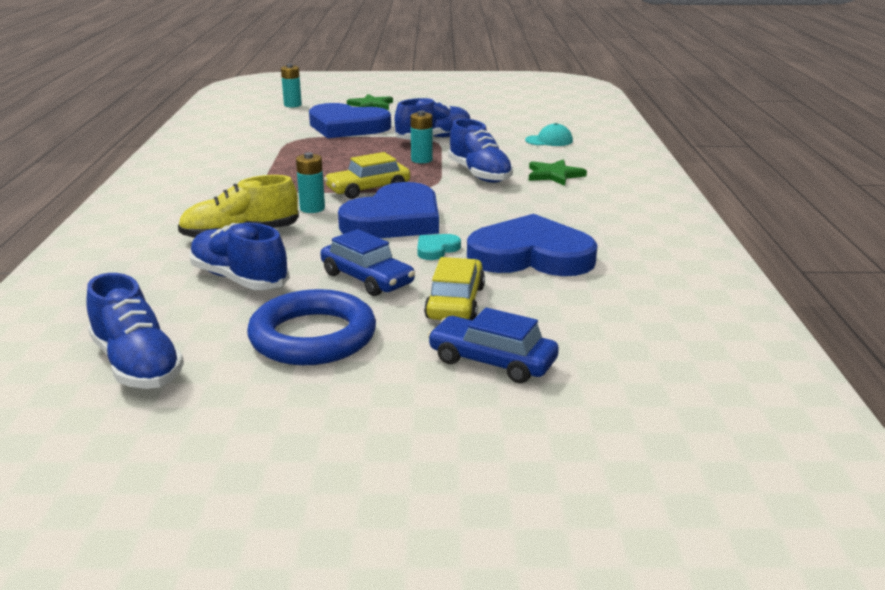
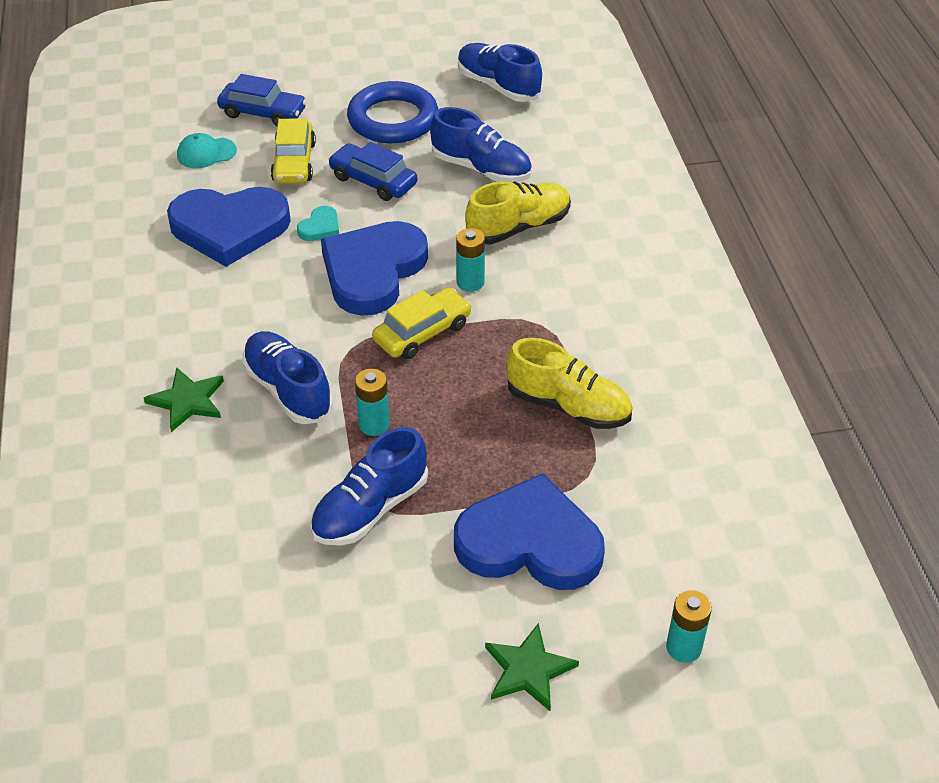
camera: 170 degrees right, 20 degrees up
turquoise cap [525,123,573,146] -> turquoise cap moved to [177,133,237,168]
none -> yellow shoe [506,338,632,429]

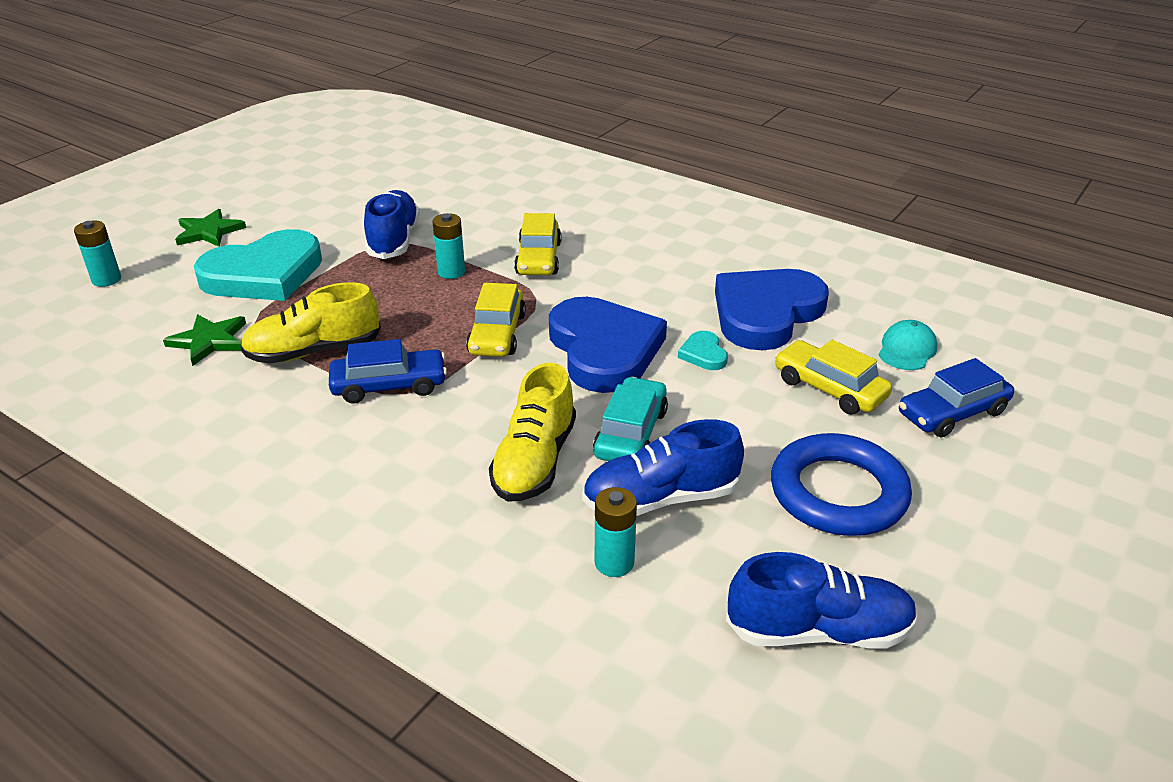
camera: 135 degrees right, 10 degrees down
green star [144,367,224,432] -> green star moved to [163,314,246,366]
blue shoe [242,331,333,424] -> yellow car [514,213,562,275]
blue car [328,142,417,201] -> blue car moved to [329,339,447,404]
blue heart [454,473,605,590] -> turquoise heart [194,229,322,301]
turquoise battery [456,228,485,292] -> turquoise battery moved to [595,487,637,577]
none -> turquoise car [593,377,668,461]

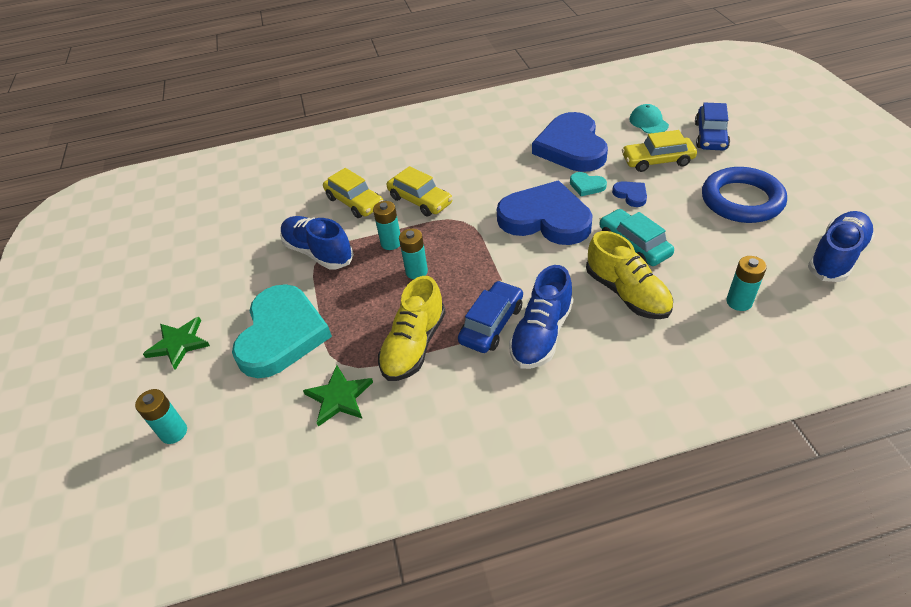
camera: 45 degrees left, 10 degrees up
yellow car [466,283,526,357] -> yellow car moved to [323,168,383,218]
blue shoe [582,419,744,516] -> blue shoe moved to [509,265,574,369]
none -> turquoise battery [399,228,428,279]
none -> blue heart [612,181,647,207]

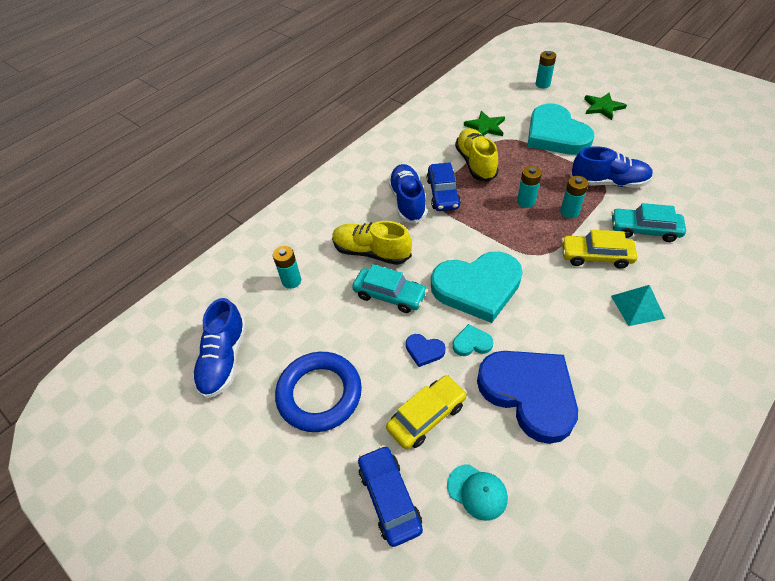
camera: 145 degrees right, 5 degrees up
yellow car [323,168,383,218] -> turquoise car [611,203,686,242]
blue heart [497,181,593,245] -> turquoise heart [431,252,523,323]
none -> turquoise pyramid [611,285,665,326]

